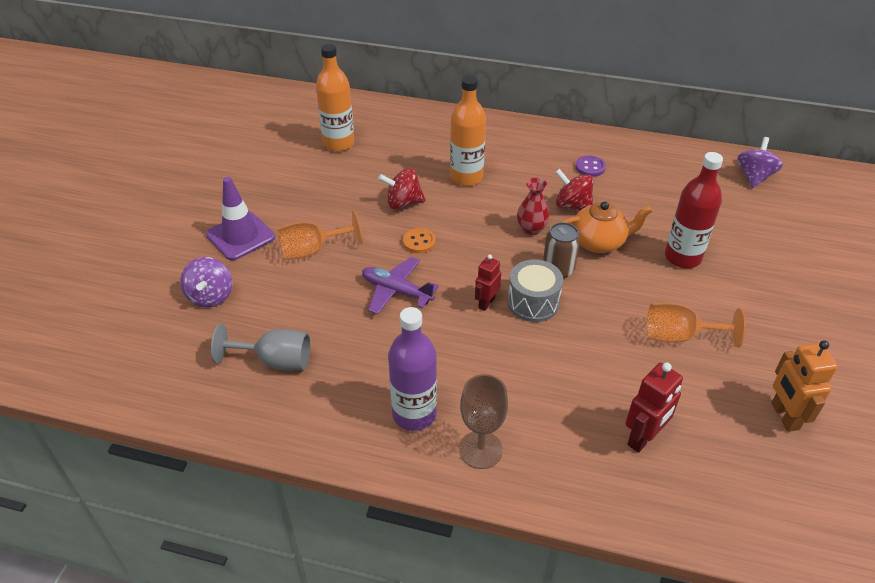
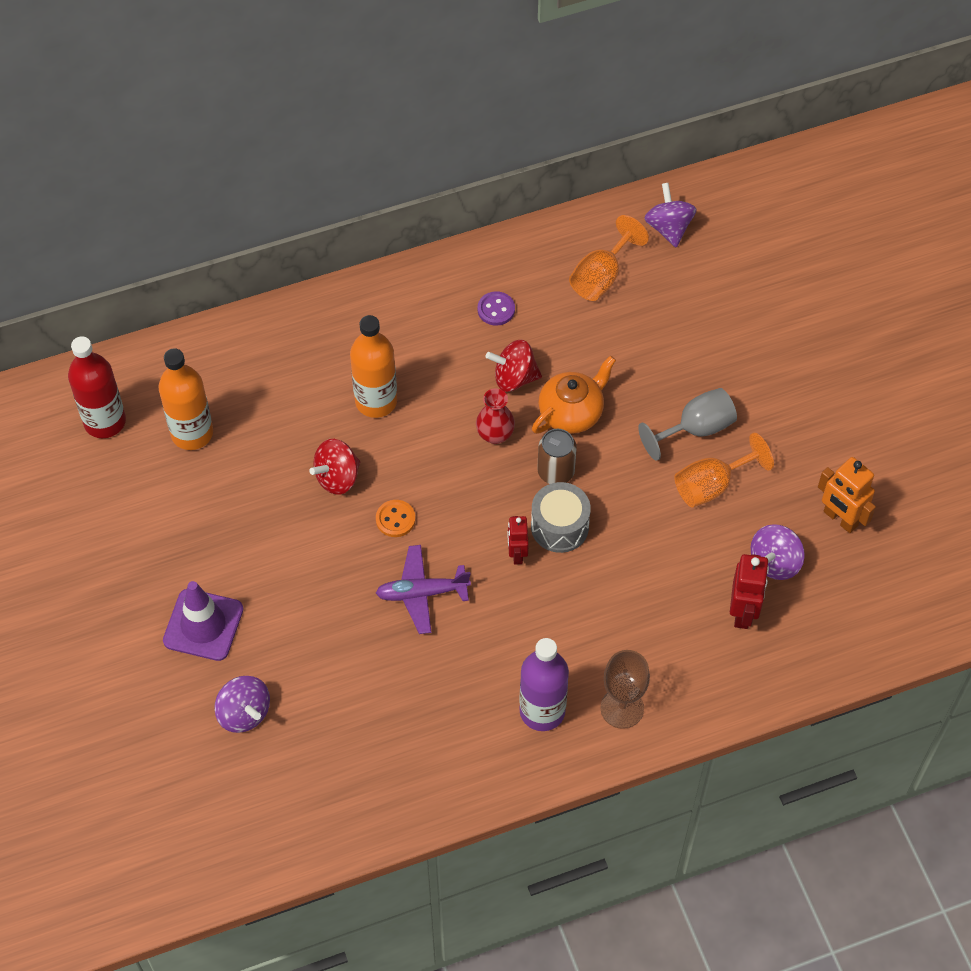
camera: 35 degrees left, 15 degrees up
grey goblet [211,324,310,370] -> grey goblet moved to [638,388,737,461]
orange goblet [278,210,363,260] -> orange goblet moved to [569,215,649,301]
red bottle [665,152,723,268] -> red bottle moved to [68,336,126,438]
none -> purple spinning top [751,524,805,580]

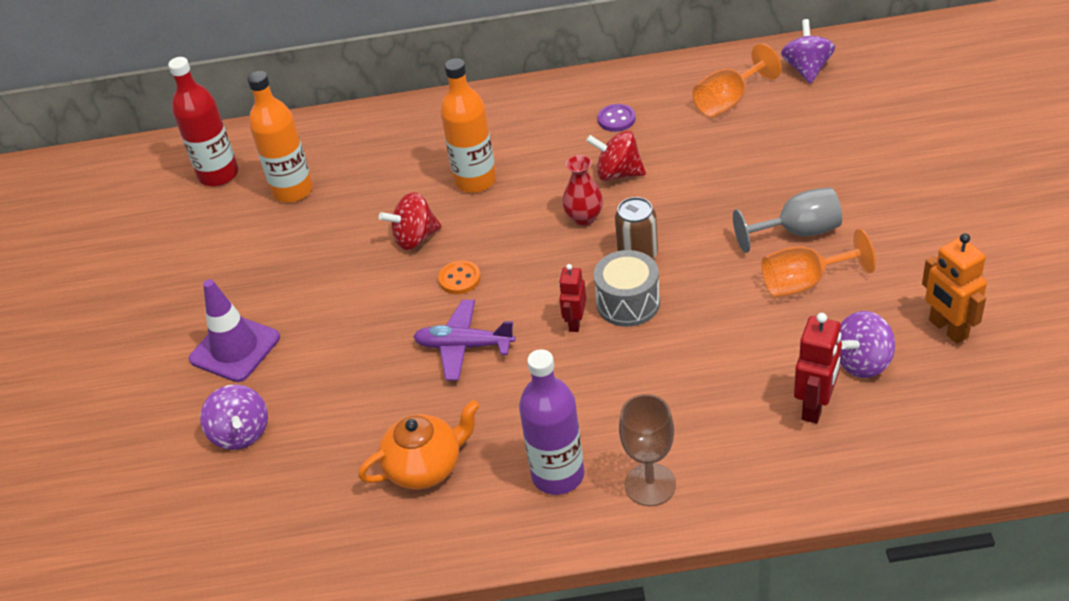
camera: 20 degrees right, 15 degrees down
orange teapot [532,355,616,434] -> orange teapot moved to [358,400,480,489]

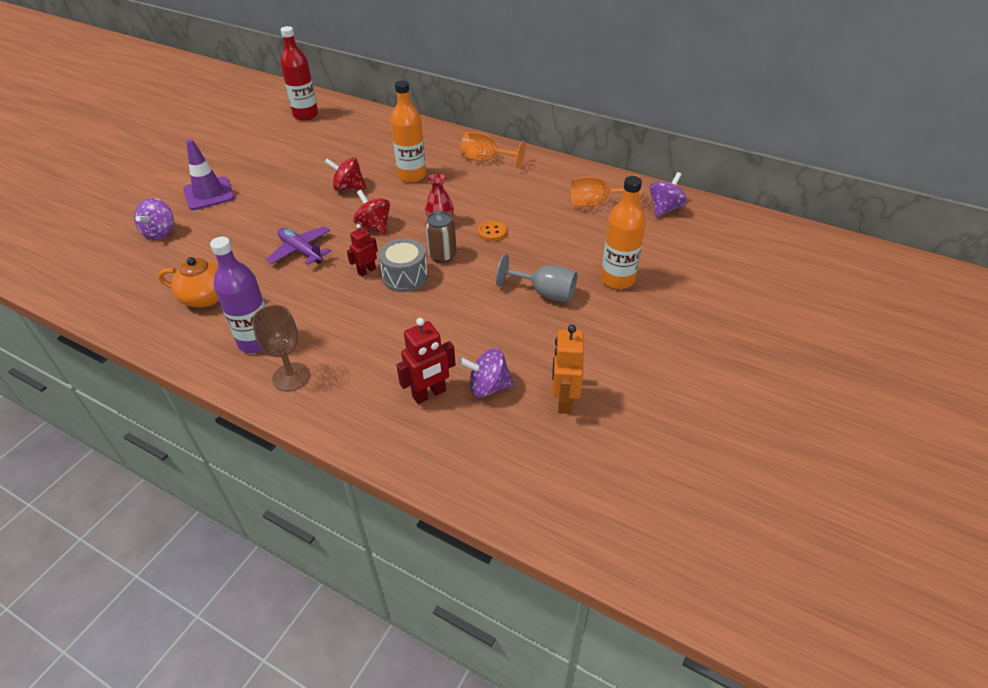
camera: 30 degrees right, 0 degrees up
orange bottle [247,71,313,203] -> orange bottle moved to [601,176,646,289]
orange button [438,260,481,294] -> orange button moved to [478,221,507,241]
red spinning top [586,131,646,181] -> red spinning top moved to [353,190,390,235]
purple button [598,104,635,132] -> none
orange goblet [761,229,876,298] -> orange goblet moved to [461,132,526,169]

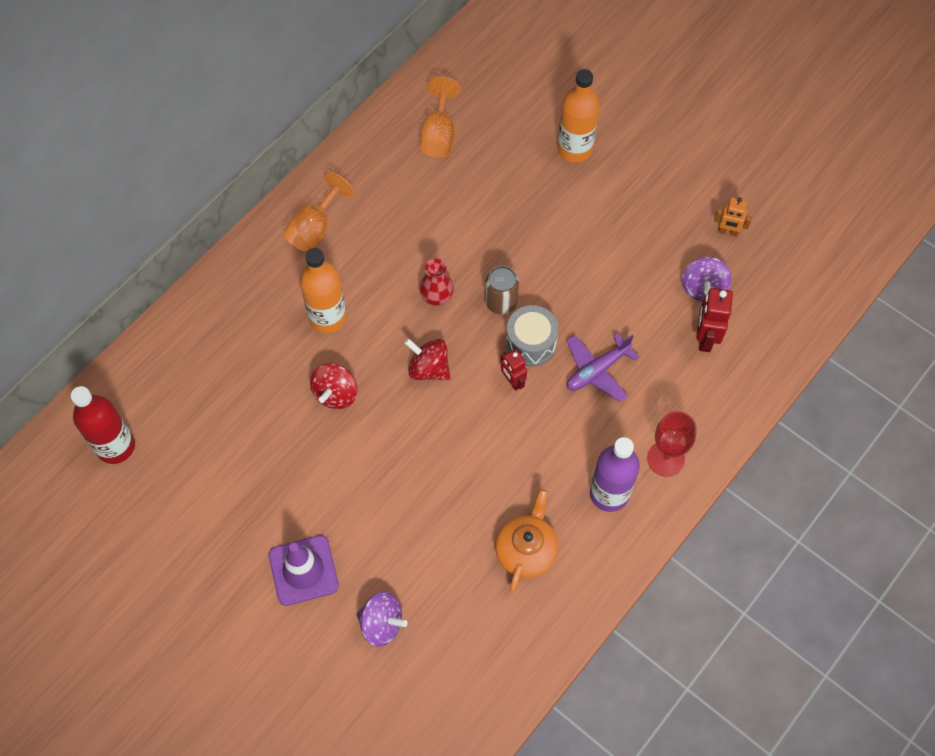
camera: 80 degrees left, 20 degrees up
brown goblet [252,305,310,391] -> red goblet [647,411,697,477]
purple plane [266,226,331,265] -> purple plane moved to [566,333,639,402]
red spinning top [353,190,390,235] -> red spinning top turned 60 degrees clockwise [404,338,450,380]
red robot [396,318,456,404] -> red robot turned 150 degrees counterclockwise [697,288,733,352]
orange button [478,221,507,241] -> none
grey goblet [496,254,577,302] -> none
orange robot [552,325,584,414] -> orange robot [714,197,752,237], size x0.66
purple spinning top [650,172,687,217] -> none

